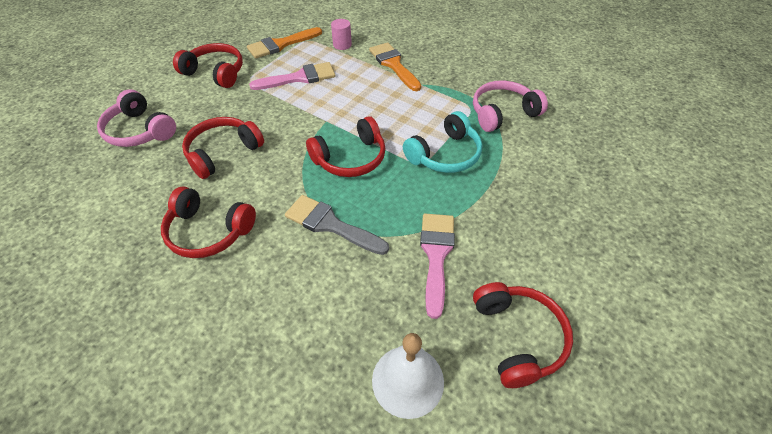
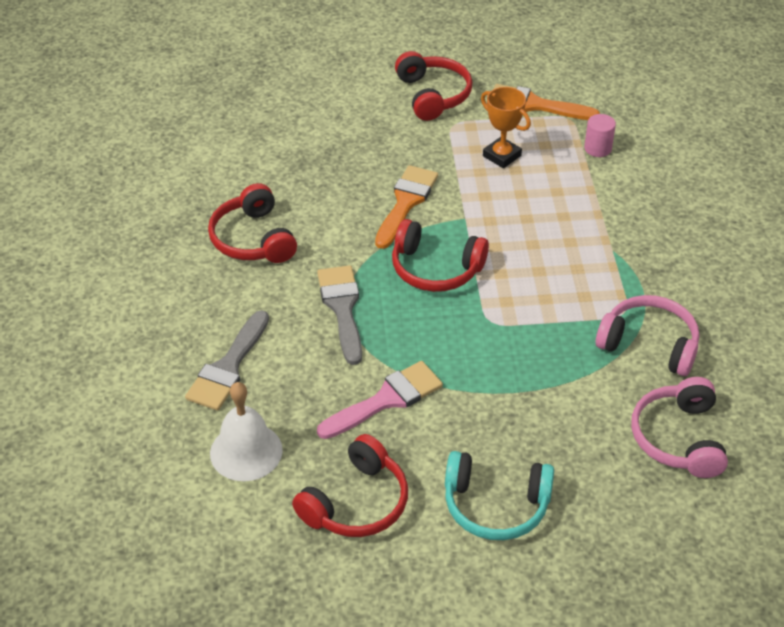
camera: 50 degrees right, 5 degrees down
pink headphones [97,89,176,147] -> pink headphones moved to [631,377,728,478]
red headphones [182,117,264,179] -> none
pink brush [249,62,335,90] -> orange trophy [481,87,531,168]
orange brush [369,42,421,91] -> orange brush moved to [375,165,438,249]
turquoise headphones [403,111,482,173] -> turquoise headphones moved to [445,451,554,540]
none -> grey brush [185,310,269,411]

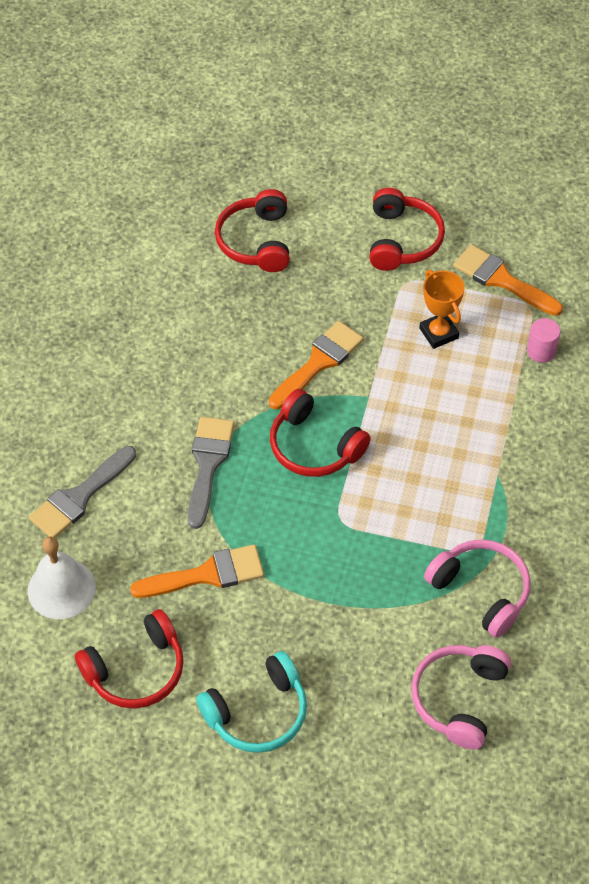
camera: 20 degrees right, 10 degrees up
red headphones [208,183,297,263] -> red headphones moved to [215,189,290,272]
pink brush [317,361,443,439] -> orange brush [130,544,264,598]
turquoise headphones [445,451,554,540] -> turquoise headphones turned 60 degrees counterclockwise [196,651,307,753]

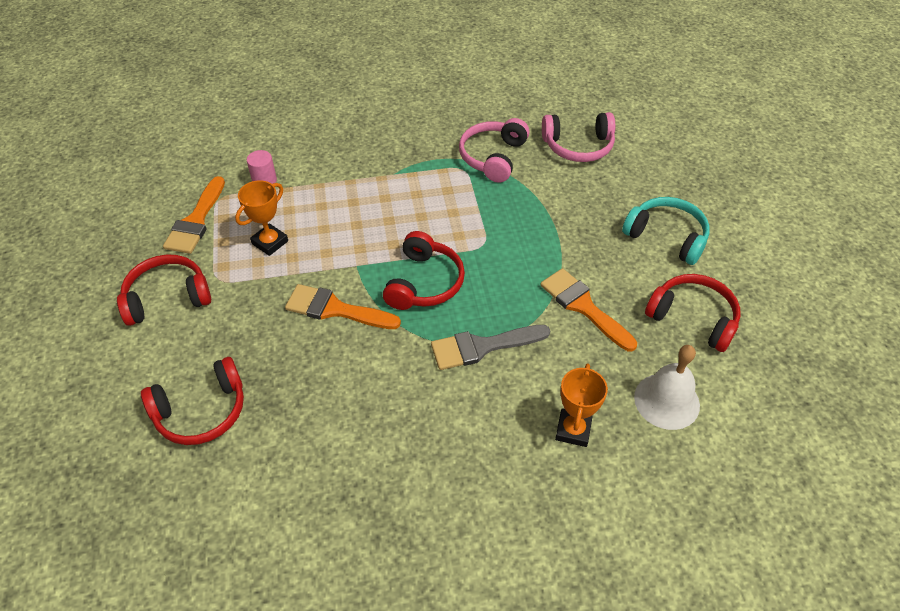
camera: 115 degrees left, 5 degrees down
grey brush [29,446,136,538] -> orange trophy [555,363,608,447]

